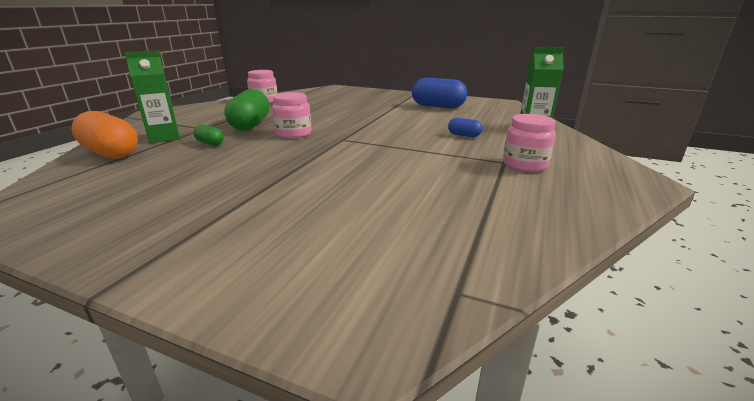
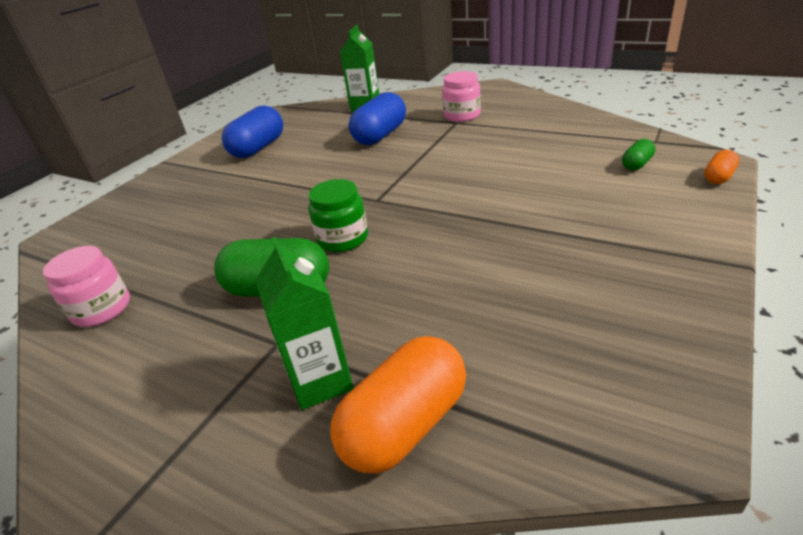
camera: 80 degrees left, 10 degrees up
green capsule [193,124,224,146] -> green capsule moved to [622,139,655,171]
pink jar [272,92,311,139] -> green jar [308,179,368,252]
blue capsule [448,118,483,137] -> blue capsule [349,92,406,145], size x2.06
none -> orange capsule [704,150,739,184]

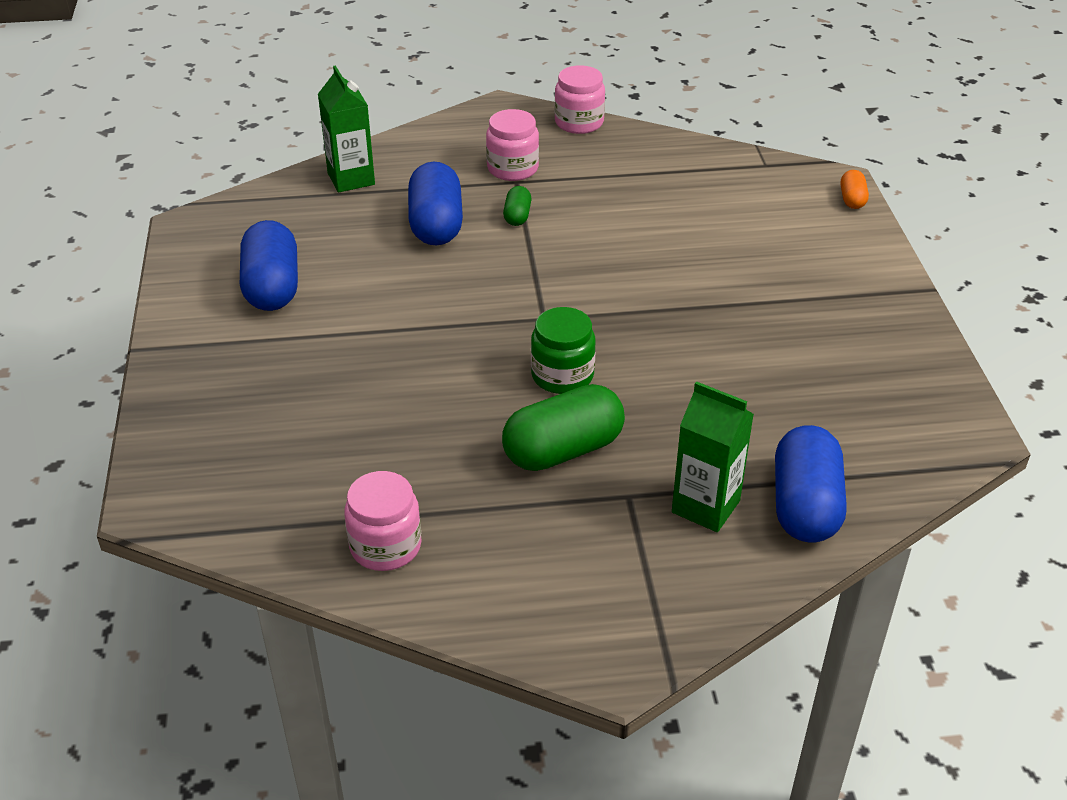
camera: 40 degrees left, 5 degrees up
orange capsule [330,336,466,473] -> blue capsule [775,425,846,543]
green capsule [622,139,655,171] -> green capsule moved to [503,186,531,226]
none -> pink jar [555,65,605,134]

